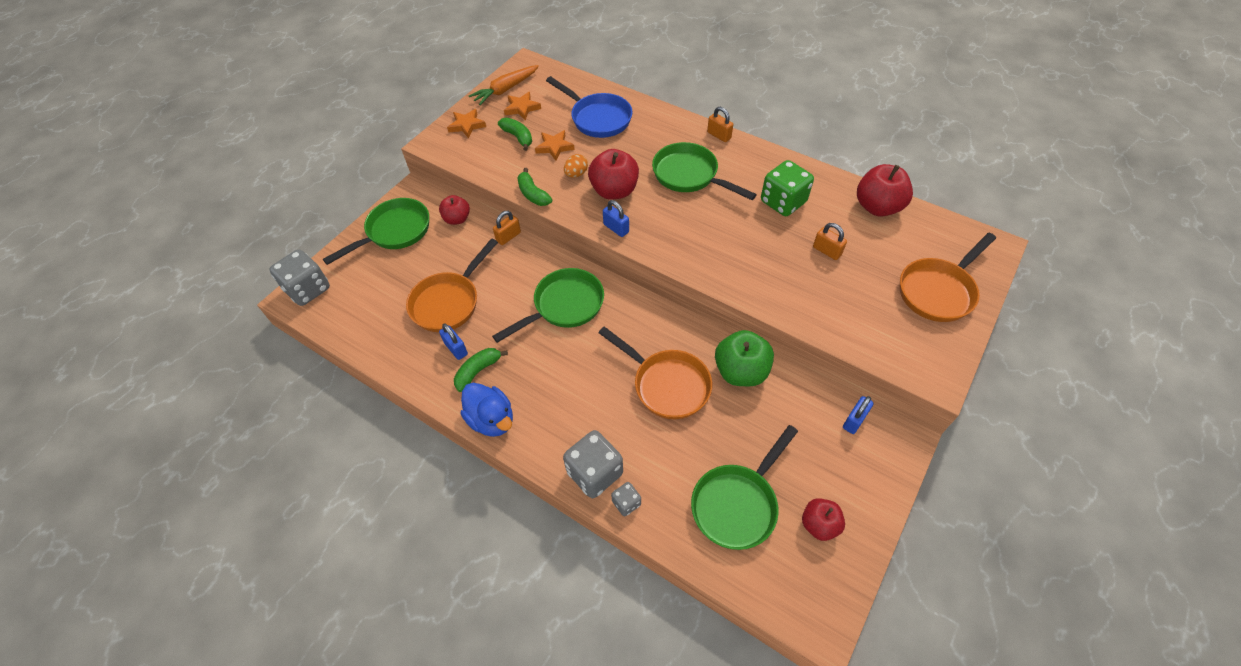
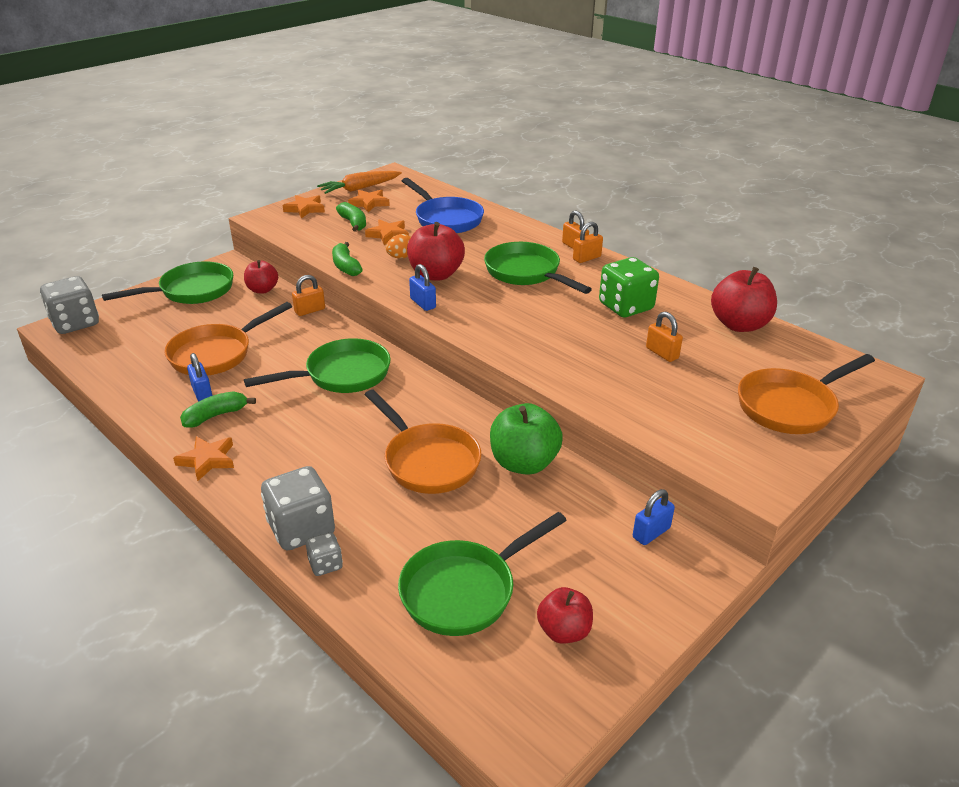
camera: 10 degrees right, 20 degrees down
blue duck [460,383,513,437] -> orange star [173,436,234,481]
none -> orange padlock [573,222,603,263]

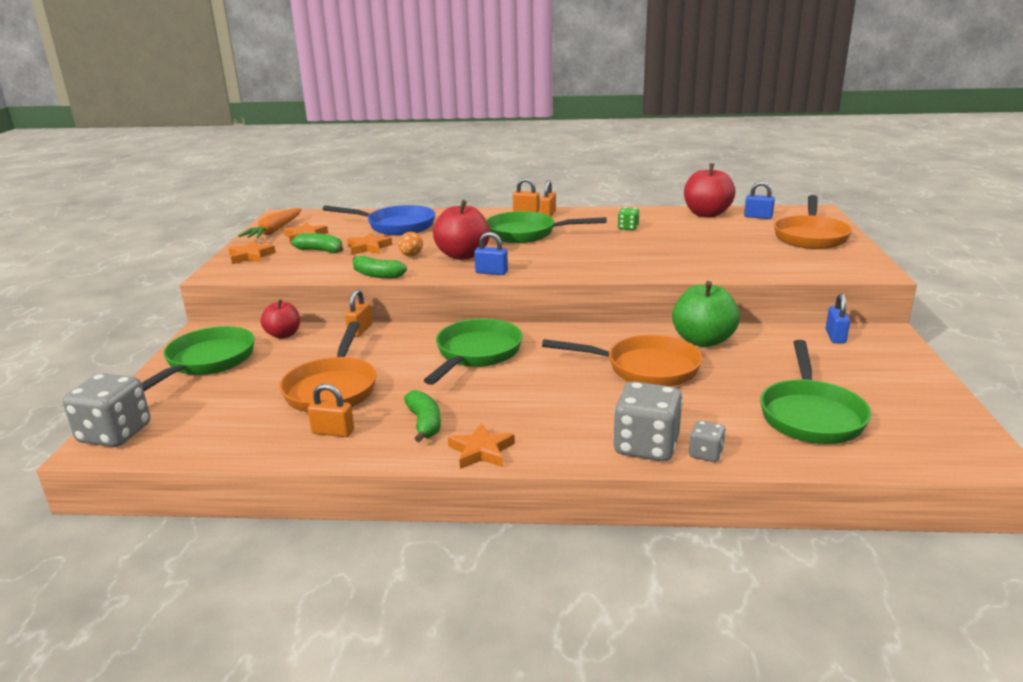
camera: 40 degrees left, 10 degrees down
green banana [180,391,256,427] -> green banana turned 150 degrees clockwise [404,390,441,442]
blue padlock [187,353,213,402] -> blue padlock moved to [744,181,775,219]
red apple [537,587,593,644] -> none
green dice [599,257,659,317] -> green dice [618,207,640,230], size x0.50
orange padlock [646,312,683,362] -> orange padlock moved to [308,384,354,437]

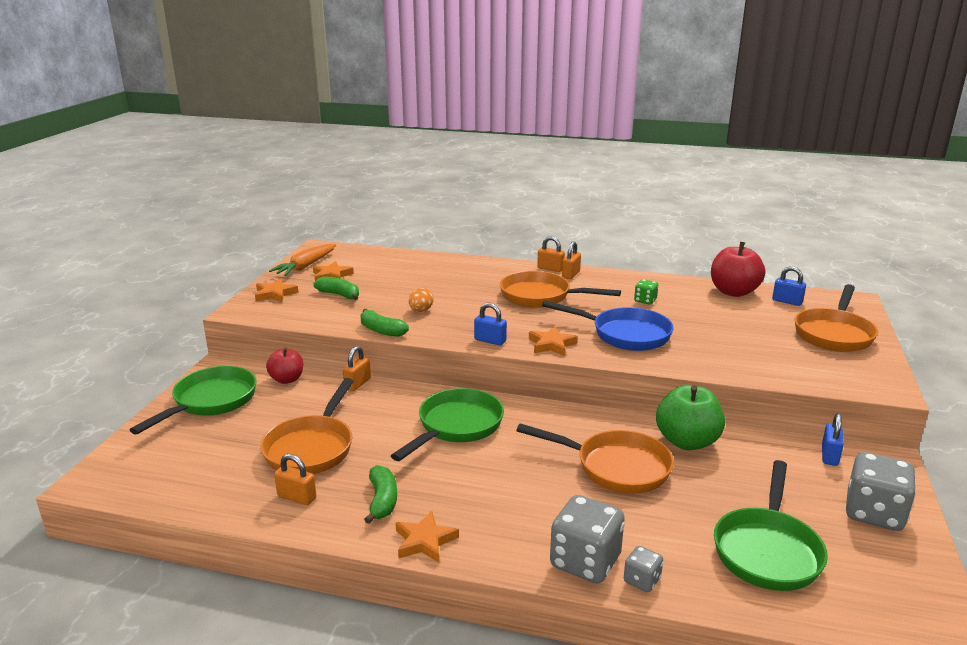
camera: 10 degrees right, 0 degrees up
grey dice [63,373,150,447] -> grey dice moved to [846,452,916,531]
blue pan [323,205,435,235] -> blue pan moved to [542,300,674,351]
orange star [347,233,392,255] -> orange star moved to [529,326,578,356]
red apple [433,200,490,260] -> none
green pan [486,211,607,243] -> orange pan [500,271,621,308]

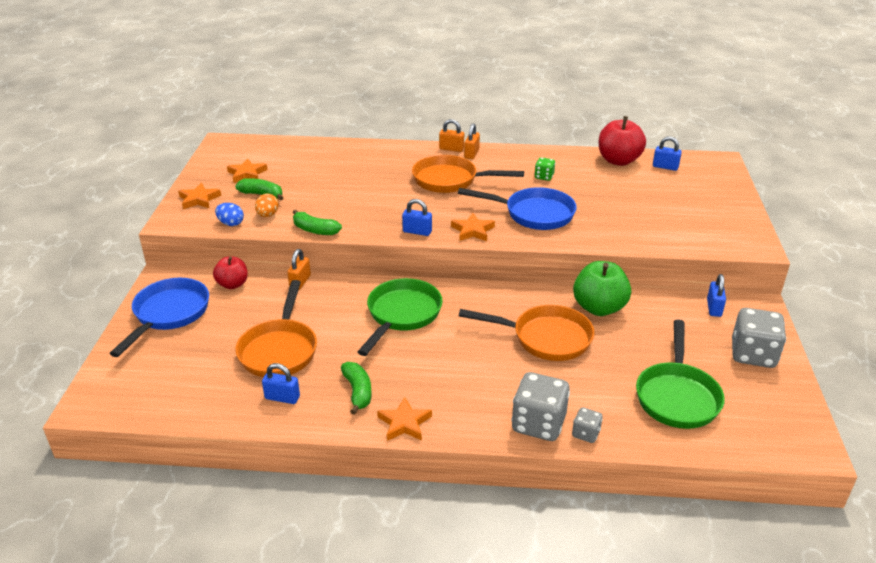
camera: 10 degrees left, 10 degrees up
green pan [130,366,257,435] -> blue pan [109,278,209,357]
orange carrot [269,244,336,276] -> none
orange padlock [274,454,316,505] -> blue padlock [262,363,300,404]
orange egg [409,288,434,312] -> orange egg moved to [255,193,279,217]
orange pan [794,284,878,352] -> none
none -> blue egg [215,203,244,226]

